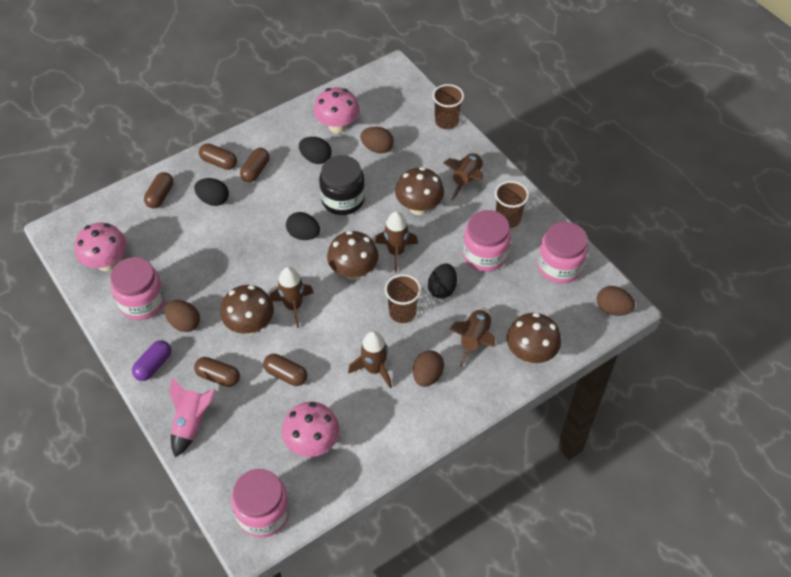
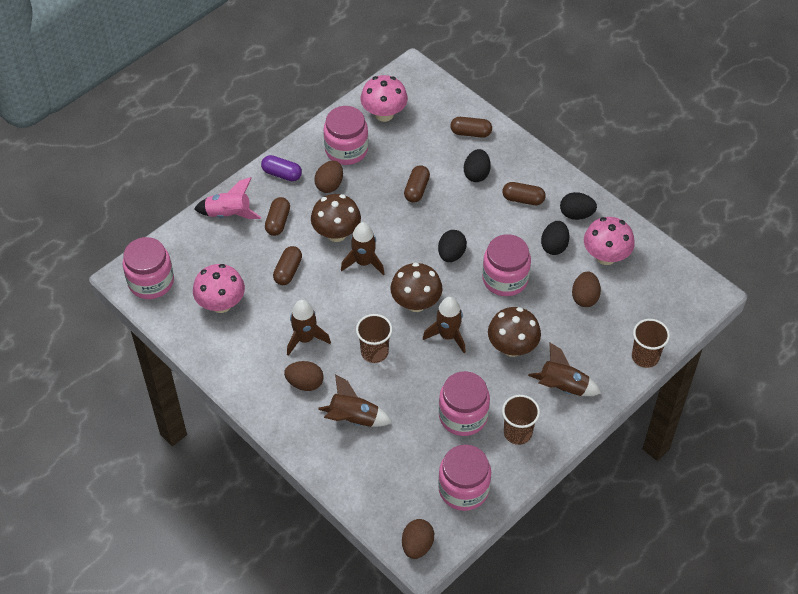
camera: 80 degrees right, 0 degrees up
brown capsule [199,143,237,170] -> brown capsule moved to [404,165,430,203]
black jar [319,155,365,215] -> pink jar [482,234,531,296]
black egg [428,264,457,299] -> black egg moved to [560,192,597,220]
brown mushroom [507,313,561,363] -> none

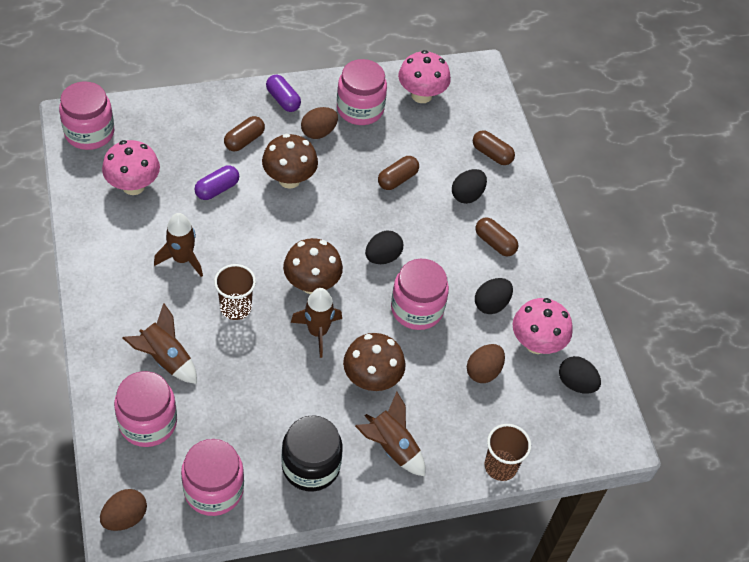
camera: 25 degrees right, 0 degrees up
pink rocket [194,177,261,219] -> none
brown capsule [273,246,302,285] -> purple capsule [195,166,239,200]
brown egg [284,361,324,391] -> none
brown rocket [341,222,385,275] -> none
pink jar [439,371,490,436] -> pink jar moved to [114,371,177,447]
brown cup [502,395,540,445] -> black jar [281,415,343,492]
black egg [560,192,597,220] -> black egg moved to [559,356,601,394]

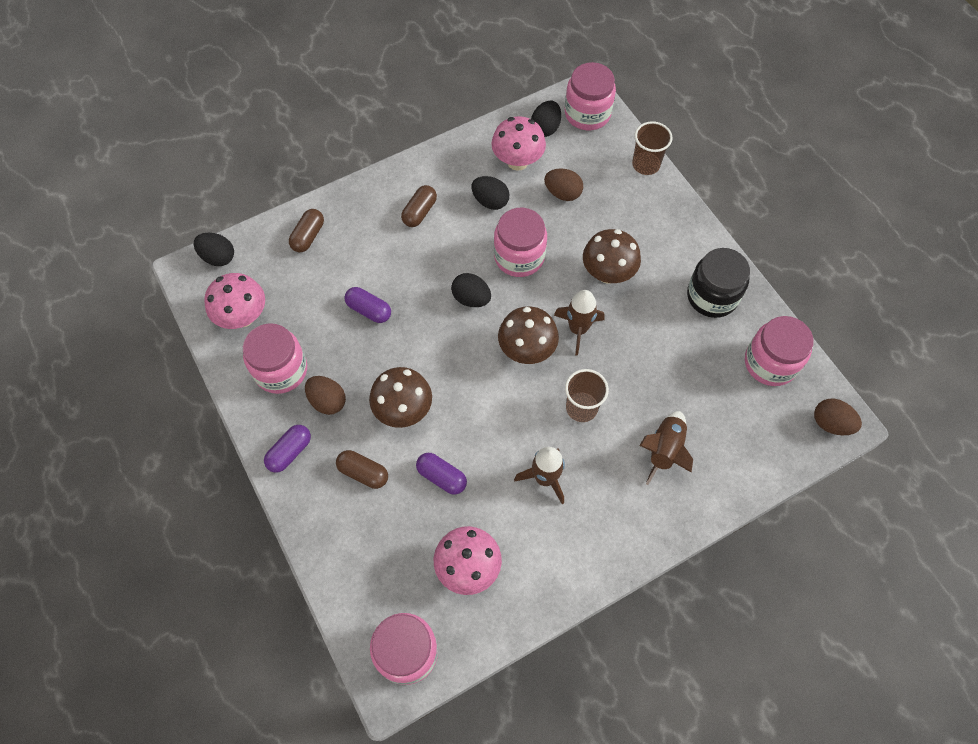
camera: 100 degrees left, 10 degrees up
pink jar [114,371,177,447] -> pink jar moved to [565,62,616,130]
brown rocket [355,392,425,476] -> none
brown capsule [378,156,419,190] -> purple capsule [344,287,391,323]
black egg [452,169,487,204] -> black egg moved to [194,233,234,266]

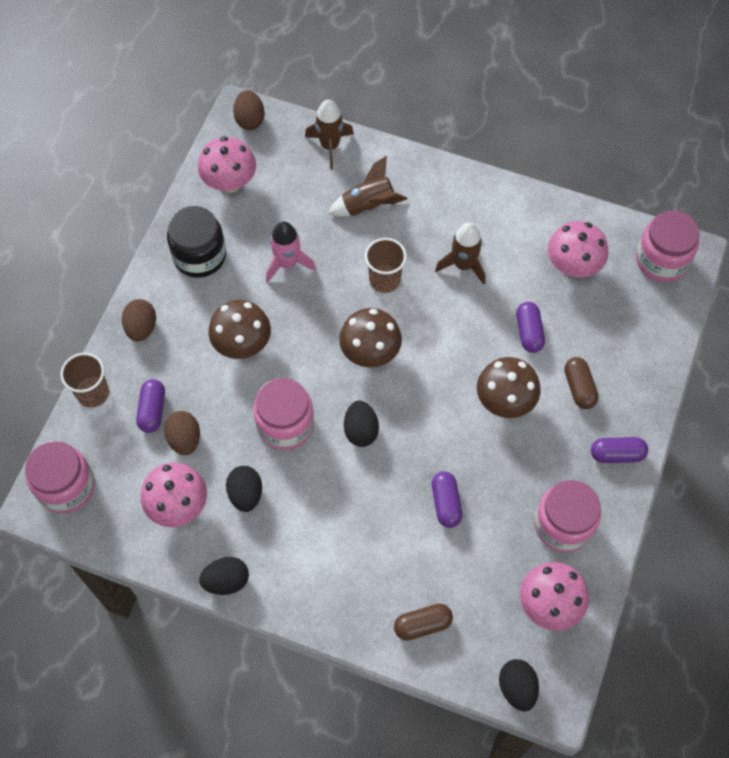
camera: 130 degrees left, 0 degrees up
brown egg [305,376,346,415] -> brown egg moved to [122,299,156,341]
brown capsule [401,185,437,227] -> none
black egg [531,100,561,137] -> black egg moved to [199,557,249,595]
brown rocket [554,290,605,356] -> brown rocket moved to [305,100,354,170]
pink jar [745,316,814,386] -> pink mushroom [198,137,256,193]
none -> purple capsule [136,379,165,433]
none -> pink rocket [266,221,316,283]

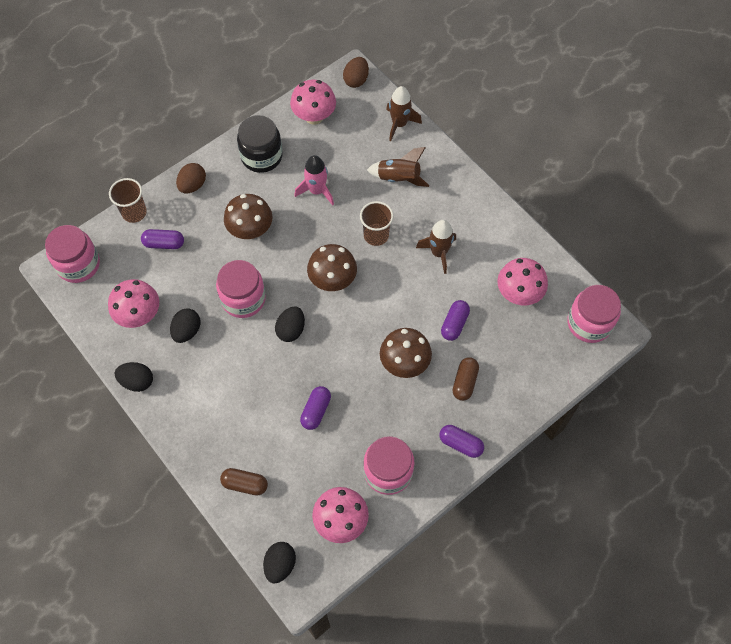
camera: 30 degrees right, 0 degrees up
purple capsule [136,379,165,433] -> purple capsule turned 60 degrees clockwise [141,229,184,249]
brown egg [164,411,200,455] -> none

